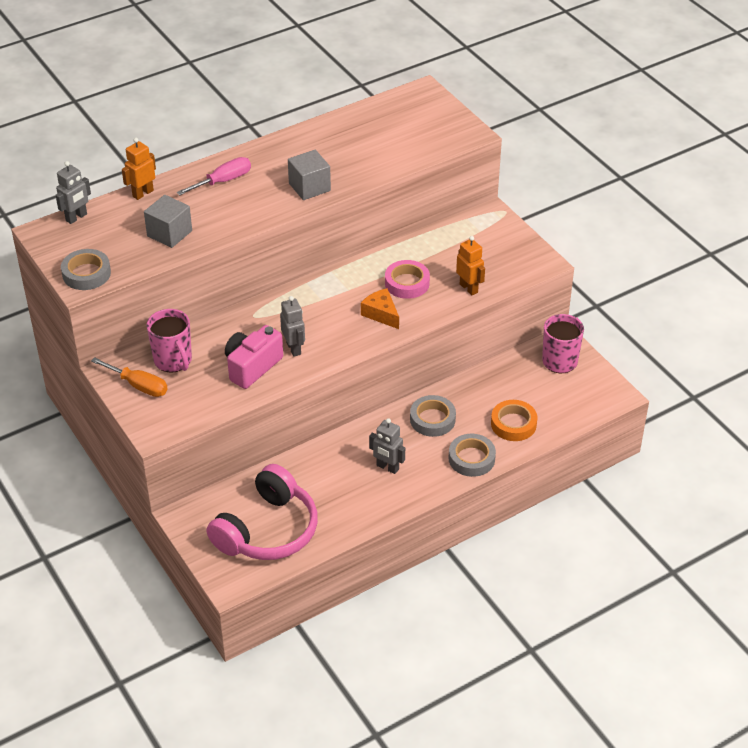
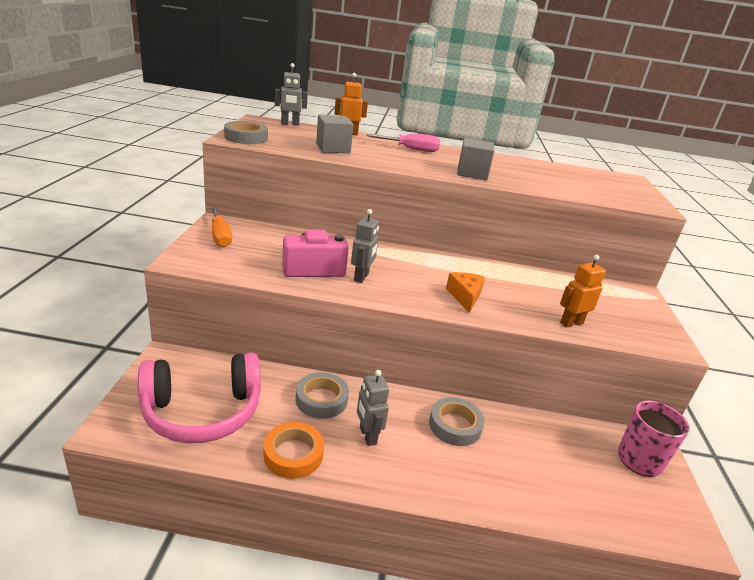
camera: 35 degrees right, 15 degrees down
pink mug [147,309,192,373] -> none
pink tape [385,260,430,299] -> none
grey tape [449,434,496,477] -> grey tape moved to [296,372,349,419]
orange robot [456,236,485,295] -> orange robot turned 120 degrees counterclockwise [560,255,606,327]
orange tape [491,400,537,441] -> orange tape moved to [264,422,324,479]

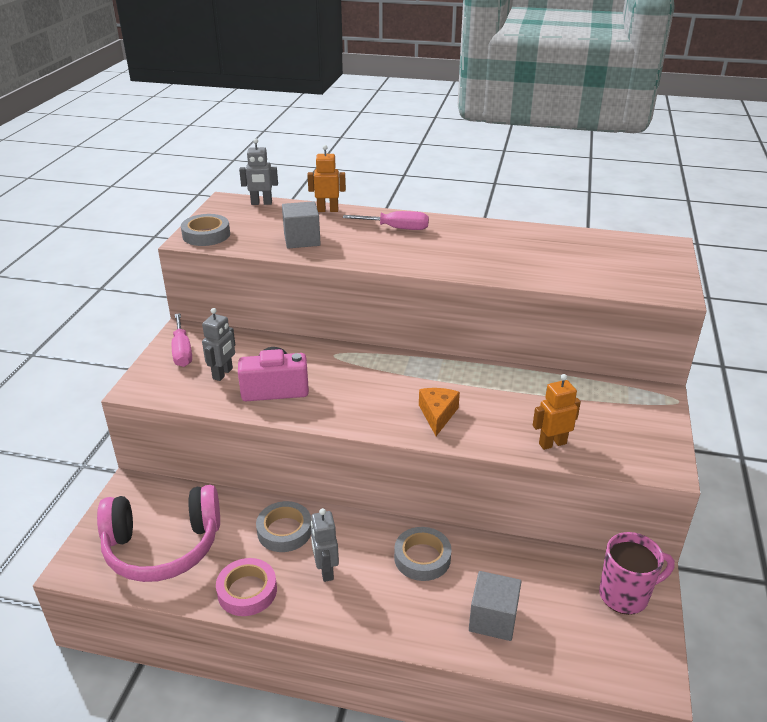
camera: 10 degrees right, 5 degrees up
orange screwdriver [211,207,232,247] -> pink screwdriver [172,313,192,367]
orange tape [264,422,324,479] -> pink tape [216,558,277,616]
grey robot [351,209,379,283] -> grey robot moved to [202,308,235,381]
grey cube [457,138,494,180] -> grey cube moved to [469,571,521,641]

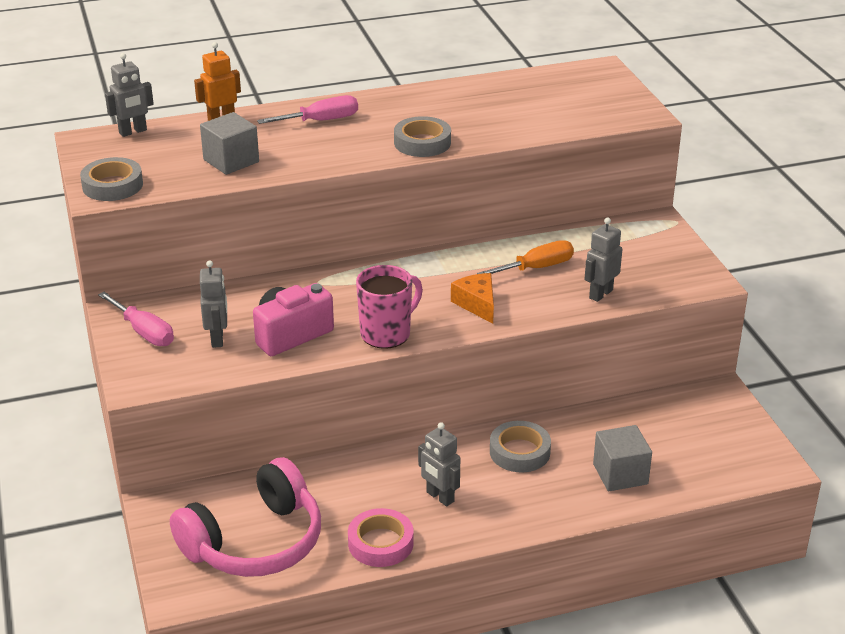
camera: 30 degrees left, 0 degrees up
grey tape [256,501,311,552] -> grey tape moved to [394,116,451,157]
orange robot [533,374,581,450] -> grey robot [584,218,622,302]
pink mug [599,532,675,615] -> pink mug moved to [356,265,423,349]
none -> orange screwdriver [477,240,574,274]

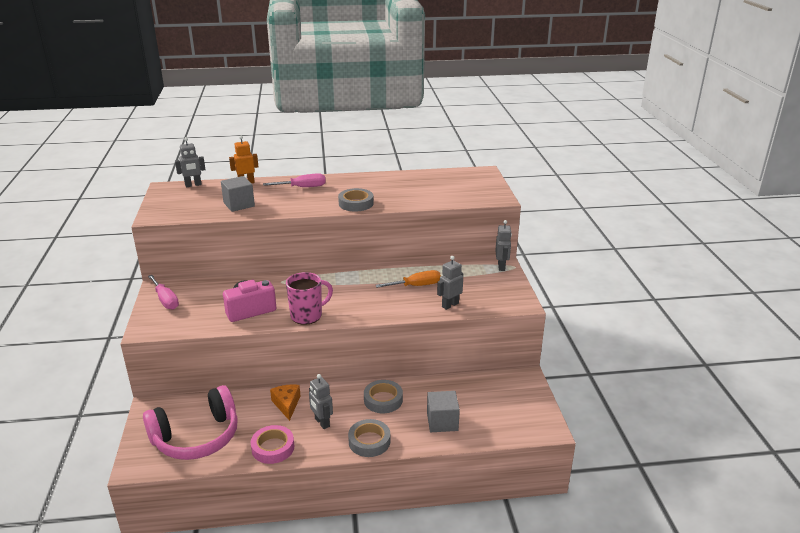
camera: 10 degrees right, 5 degrees down
grey tape [80,157,143,201] -> grey tape moved to [348,419,390,457]
grey robot [200,260,227,348] -> grey robot moved to [495,220,512,271]
orange cheese [451,273,494,324] -> orange cheese moved to [270,384,300,421]

